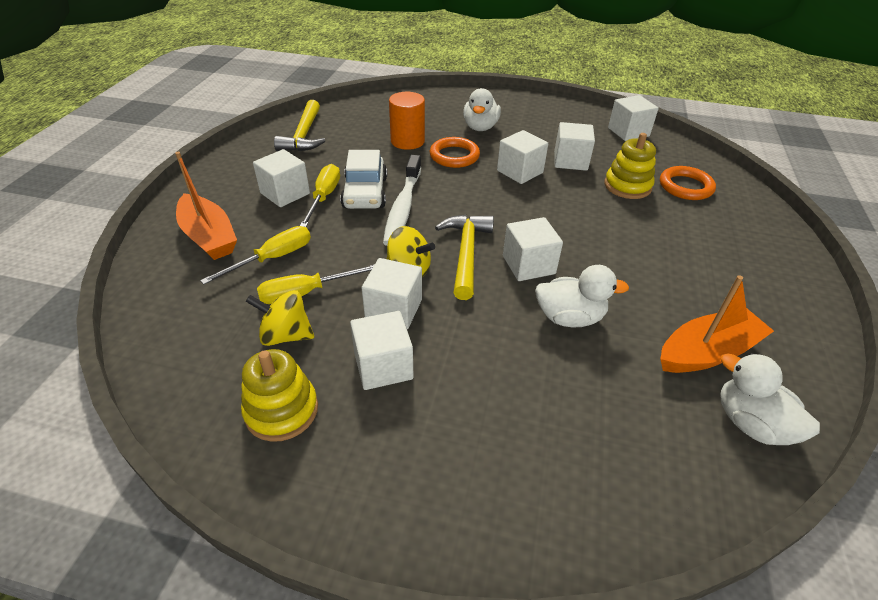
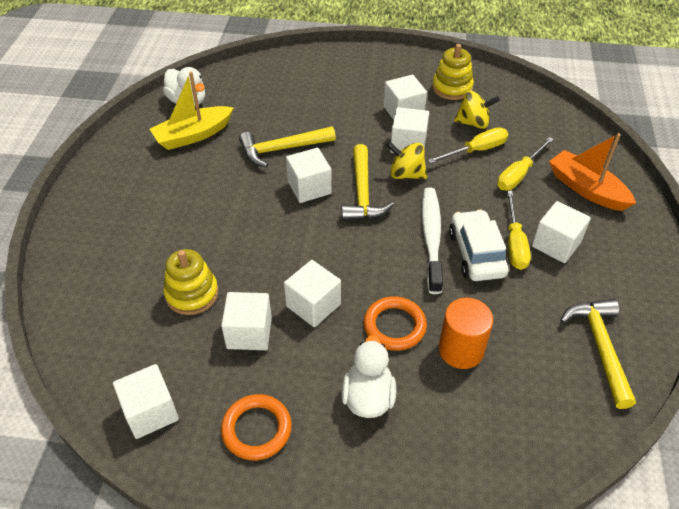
camera: 175 degrees right, 5 degrees up
white duck [535,265,629,327] -> yellow hammer [239,126,336,167]
orange ring [660,166,716,200] -> orange ring moved to [221,394,292,460]
orange boat [660,275,774,373] -> yellow boat [149,71,234,150]

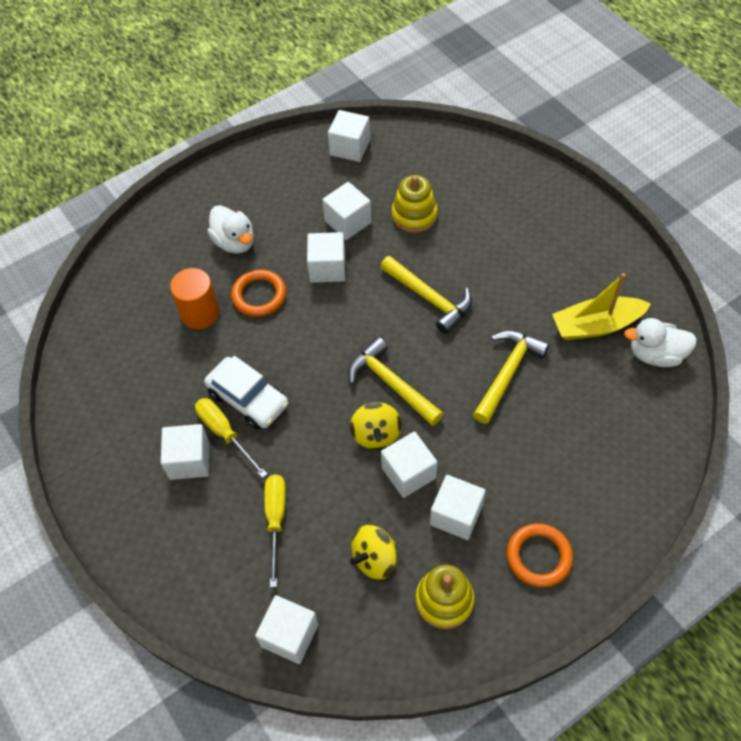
camera: 140 degrees right, 10 degrees up
yellow boat [149,71,234,150] -> yellow boat turned 120 degrees counterclockwise [552,273,651,340]
orange ring [221,394,292,460] -> orange ring moved to [507,523,573,587]
white cube [286,148,332,203] -> white cube moved to [255,595,318,664]
yellow spinning top [386,142,427,179] -> yellow spinning top turned 105 degrees clockwise [350,402,402,449]
white toothbrush [422,187,443,294] -> none
yellow screwdriver [428,127,508,164] -> none
orange boat [549,133,636,211] -> none
yellow hammer [560,299,636,409] -> yellow hammer moved to [380,256,472,334]

